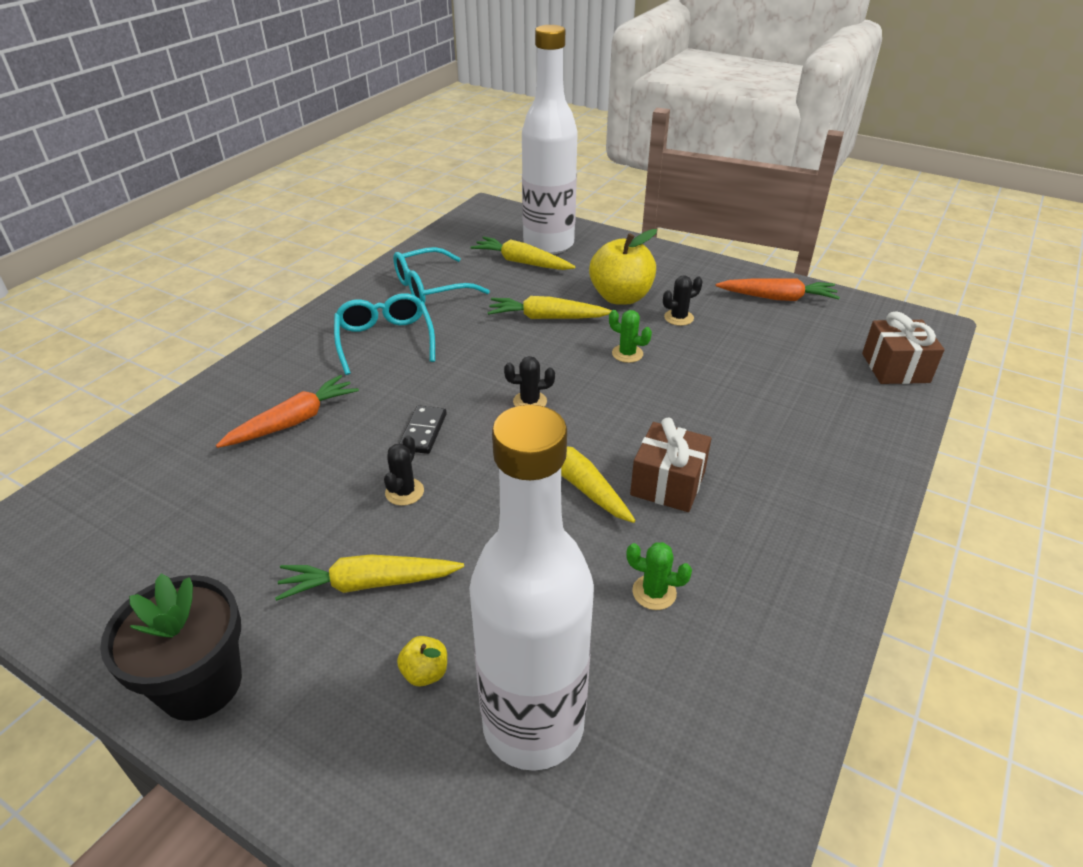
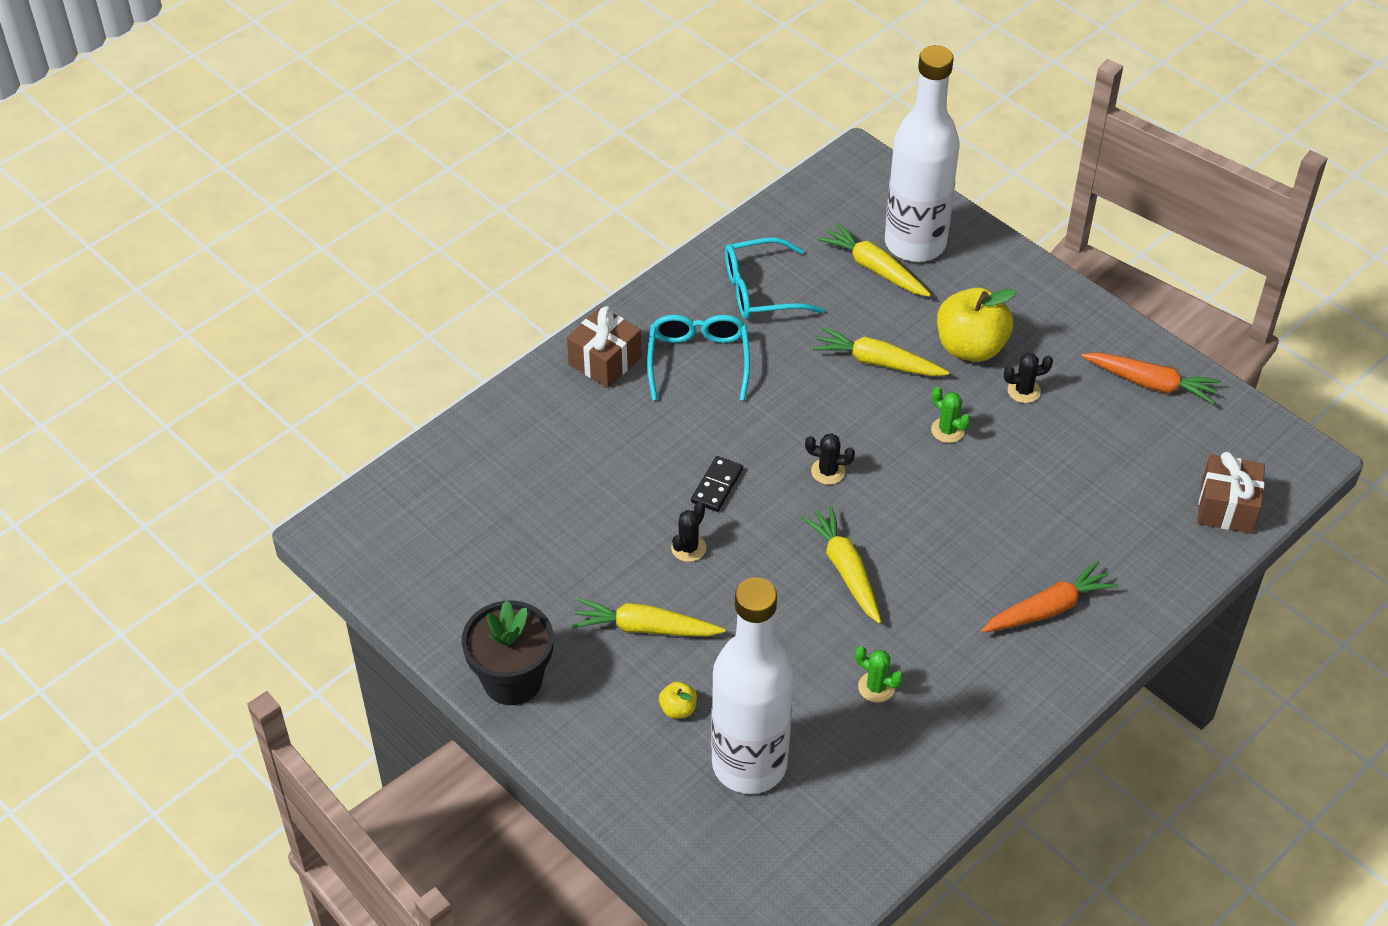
camera: 15 degrees right, 10 degrees up
orange carrot [216,375,359,448] -> orange carrot moved to [981,561,1118,633]
brown gift [630,417,711,512] -> brown gift moved to [567,306,642,388]

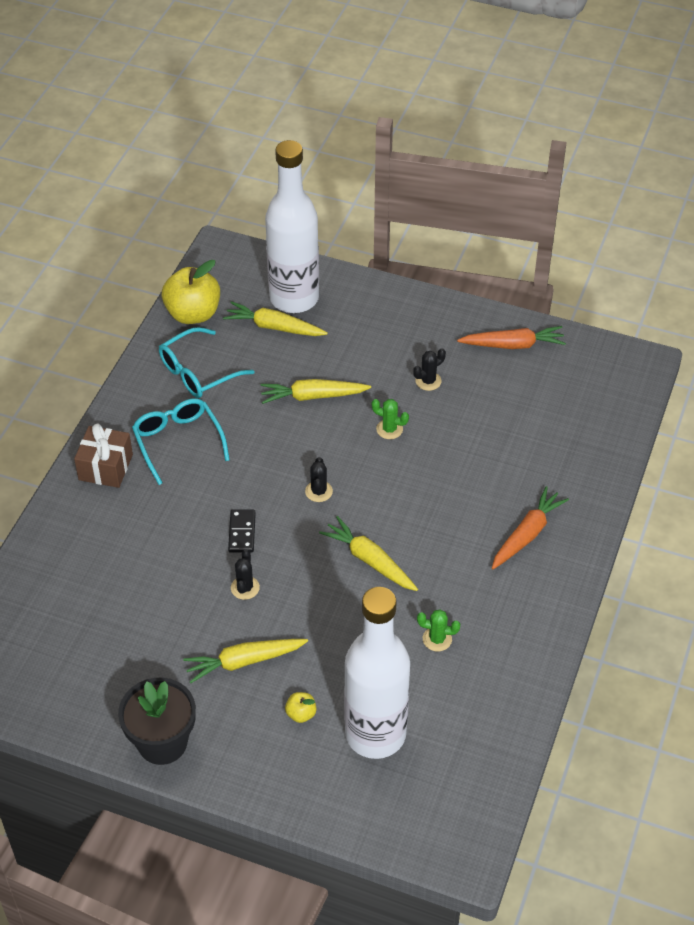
camera: 25 degrees left, 0 degrees up
black cactus [805,433,855,485] -> black cactus turned 75 degrees counterclockwise [305,457,333,502]
yellow apple [937,288,1017,362] -> yellow apple moved to [162,260,220,324]
brown gift [1197,452,1265,534] -> none

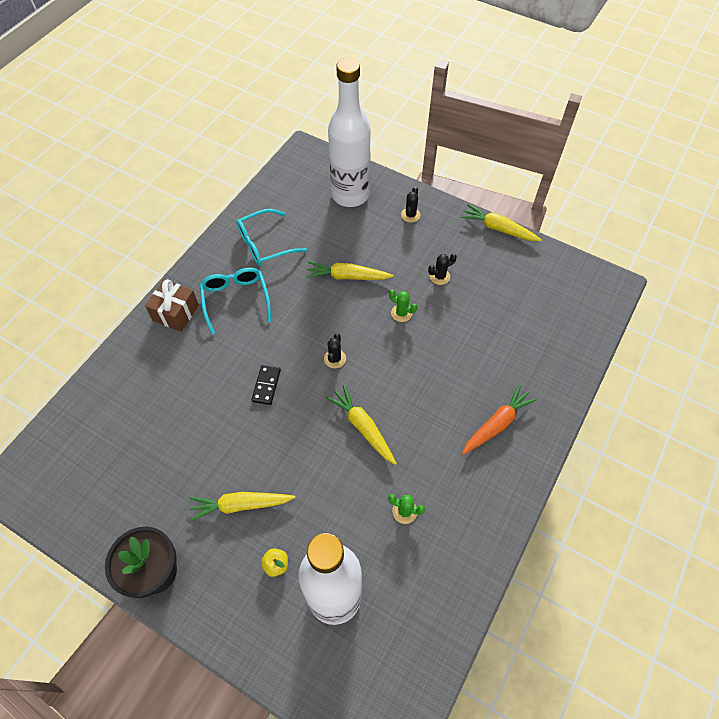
camera: 10 degrees right, 10 degrees up
yellow apple [162,260,220,324] -> none
yellow carrot [223,301,328,336] -> yellow carrot moved to [460,204,542,241]
black cactus [231,549,260,600] -> black cactus moved to [401,187,420,223]
orange carrot [457,326,566,349] -> none

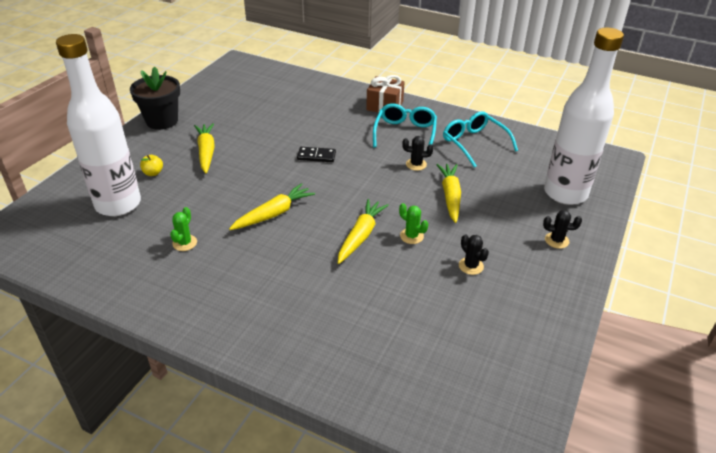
camera: 85 degrees right, 20 degrees down
turquoise glasses [200,268,271,334] -> turquoise glasses turned 60 degrees counterclockwise [373,104,437,151]
black cactus [324,333,346,368] -> black cactus moved to [402,136,433,171]
green cactus [389,289,417,322] -> green cactus turned 75 degrees counterclockwise [399,203,428,244]
yellow carrot [460,204,542,241] -> yellow carrot moved to [338,199,389,264]
orange carrot [462,385,537,455] -> none

